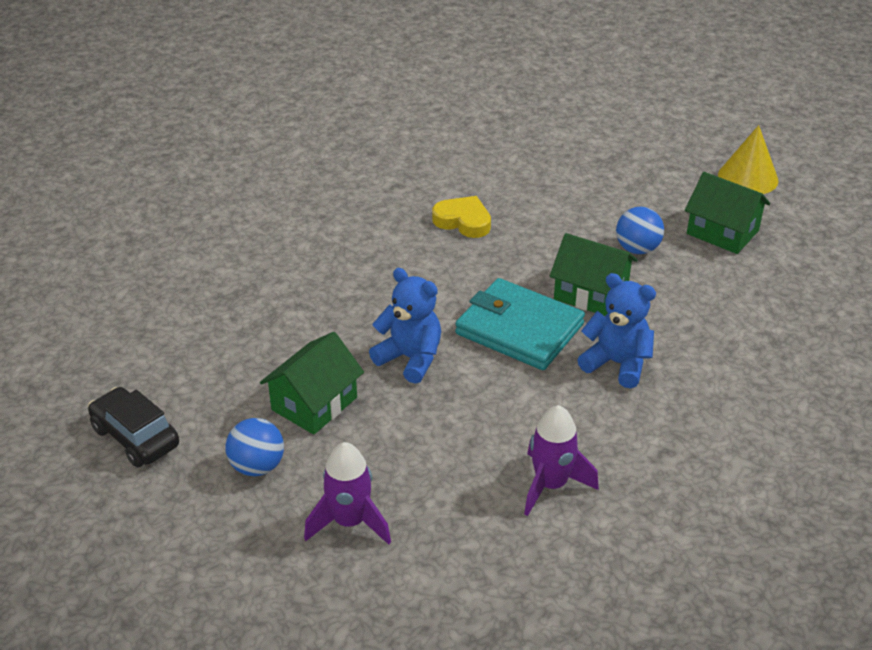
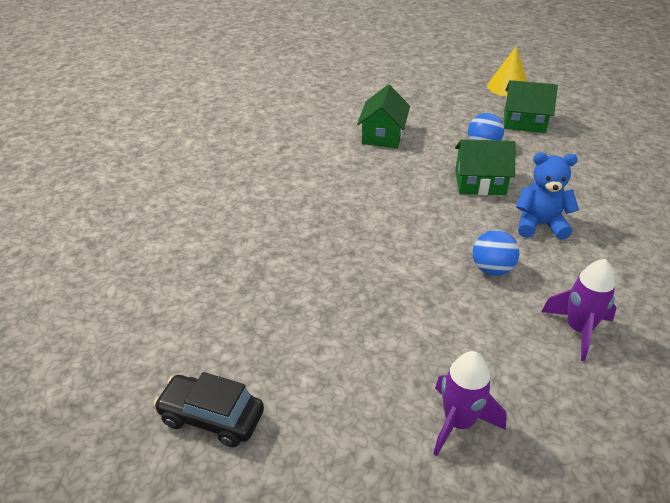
camera: 25 degrees left, 0 degrees up
blue ball [225,418,284,476] -> blue ball moved to [473,230,519,276]
green house [260,332,364,435] -> green house moved to [357,84,410,148]
blue teddy bear [369,268,441,384] -> none
yellow heart [432,196,491,238] -> none
turquoise wallet [455,278,585,370] -> none

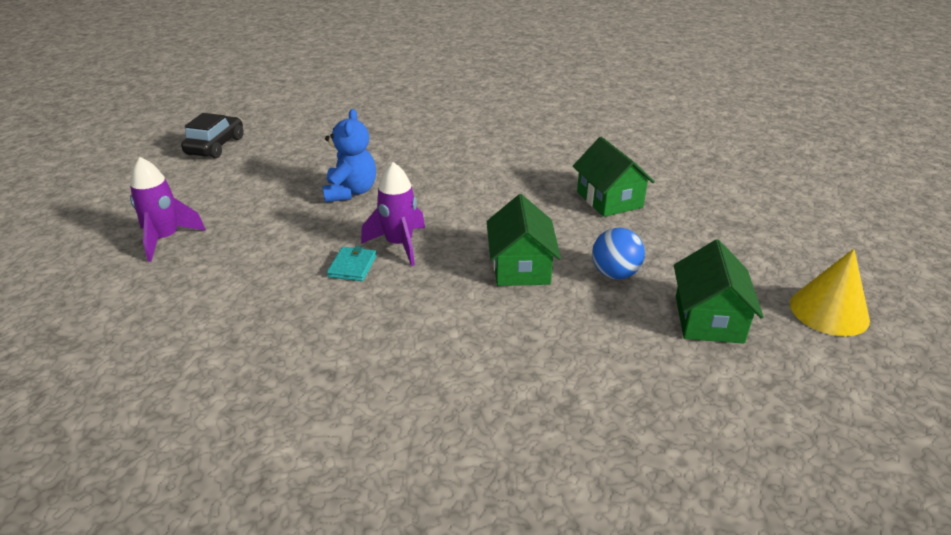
camera: 85 degrees right, 5 degrees down
green house [357,84,410,148] -> green house turned 60 degrees clockwise [573,137,655,217]
blue ball [473,230,519,276] -> turquoise wallet [327,246,377,281]
blue teddy bear [516,152,579,240] -> blue teddy bear moved to [322,109,376,202]
purple rocket [541,259,617,361] -> purple rocket moved to [361,162,425,266]

